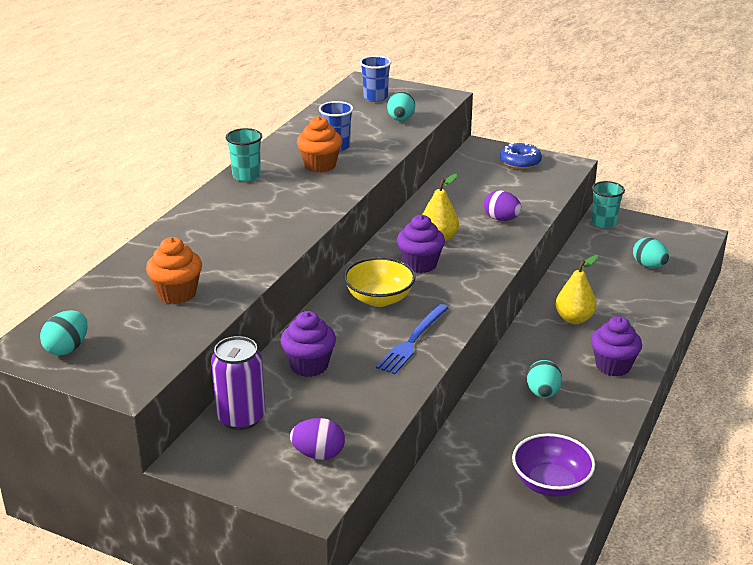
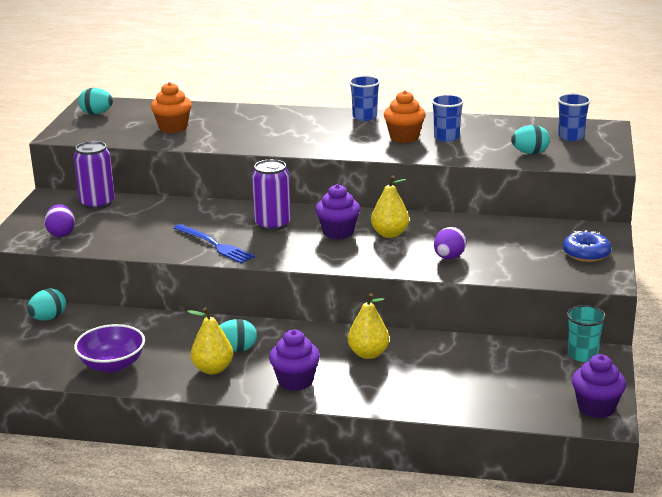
camera: 75 degrees right, 5 degrees down
turquoise cup [226,128,262,182] -> blue cup [349,75,380,121]
purple cupcake [281,311,336,377] -> purple cupcake moved to [572,354,626,418]
yellow bowl [344,257,416,307] -> purple can [252,159,291,231]
blue fork [376,304,448,374] -> blue fork turned 150 degrees counterclockwise [174,224,255,264]
turquoise egg [633,237,669,268] -> turquoise egg moved to [27,288,66,321]
none -> yellow pear [187,307,233,374]

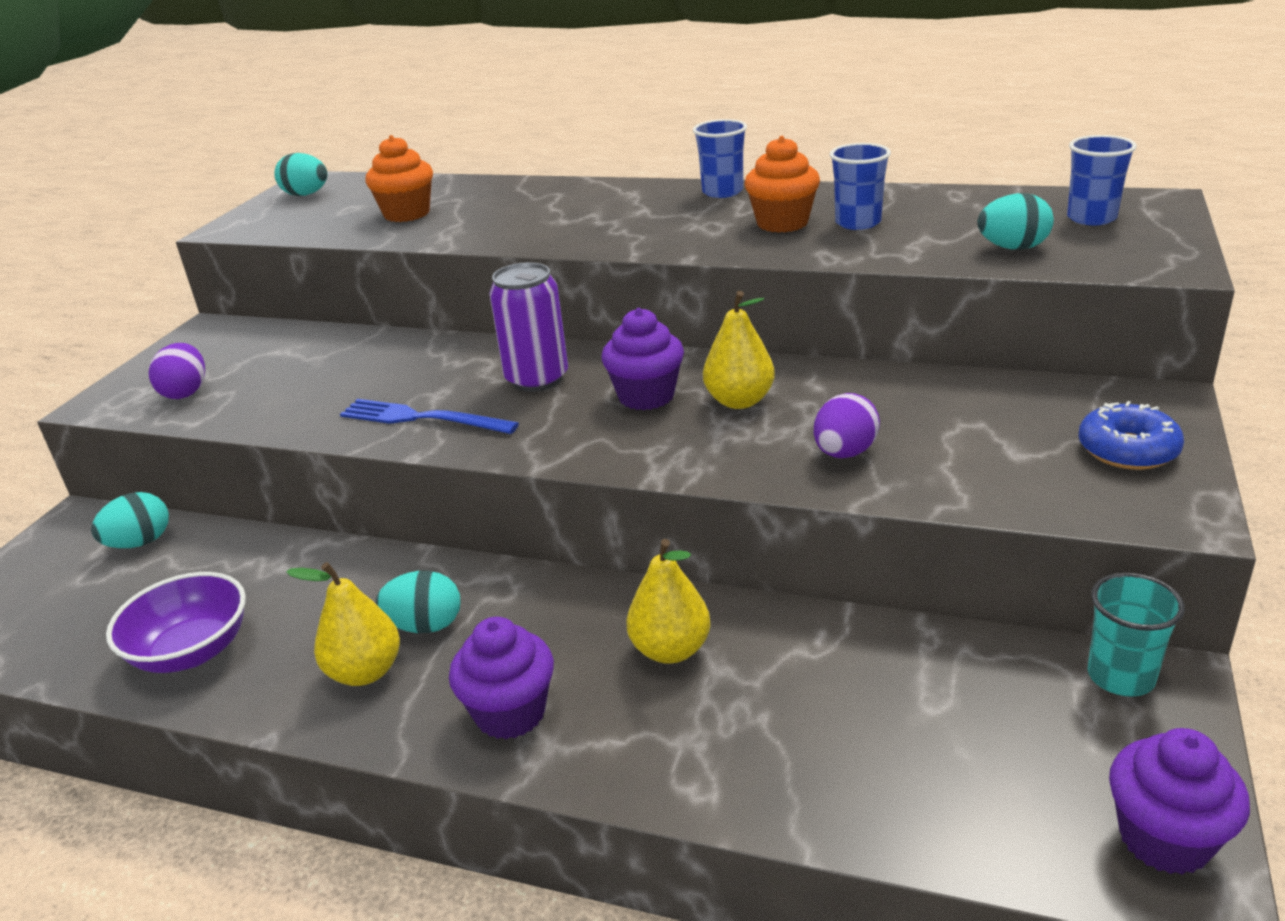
camera: 10 degrees right, 5 degrees up
purple can [73,141,115,210] -> none
blue fork [174,224,255,264] -> blue fork turned 150 degrees clockwise [340,399,519,434]

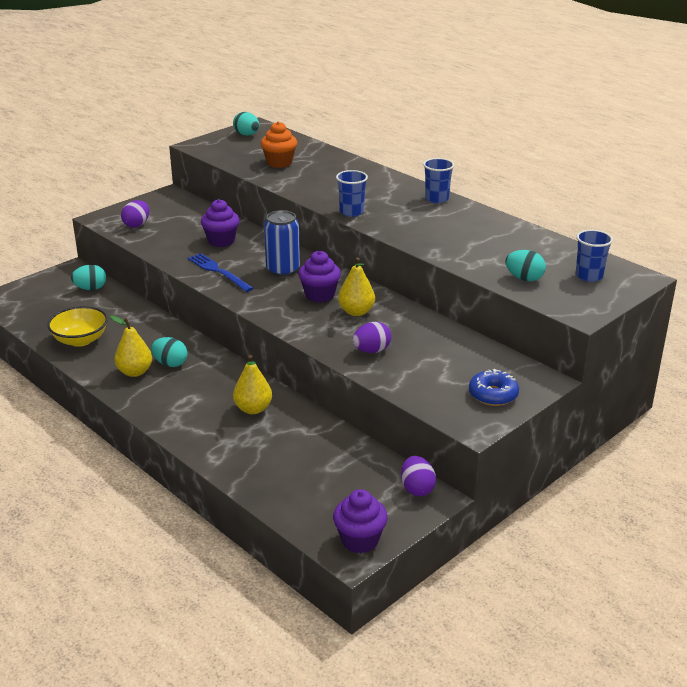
camera: 25 degrees right, 0 degrees up
purple bowl [106,572,246,673] -> yellow bowl [47,306,108,347]
purple cupcake [449,617,554,739] -> purple cupcake moved to [201,199,240,247]
purple can [489,262,568,392] -> blue can [264,210,300,277]
orange cupcake [745,136,820,233] -> none
blue cup [830,143,891,230] -> blue cup moved to [336,170,368,217]
turquoise cup [1088,573,1185,697] -> purple egg [401,456,436,496]

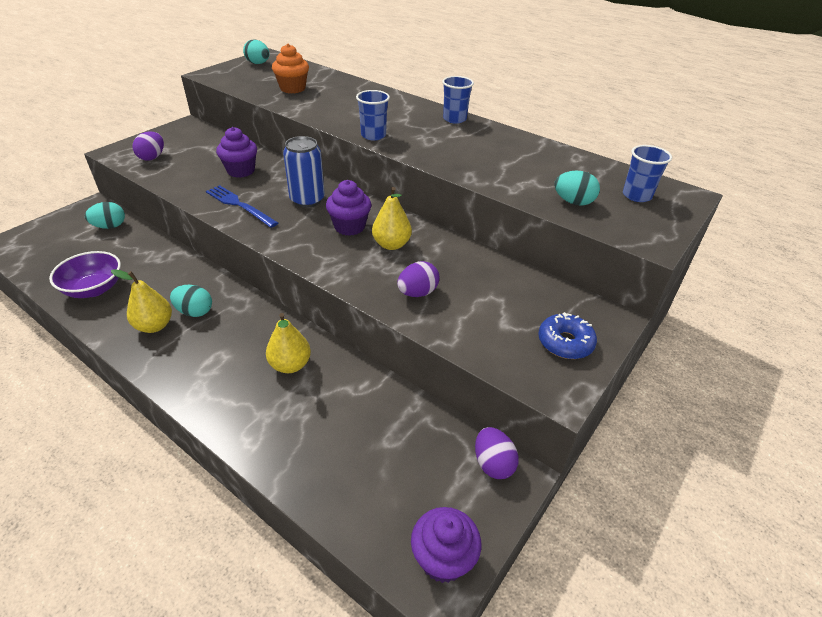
camera: 10 degrees left, 10 degrees up
yellow bowl [47,306,108,347] -> purple bowl [49,251,121,298]

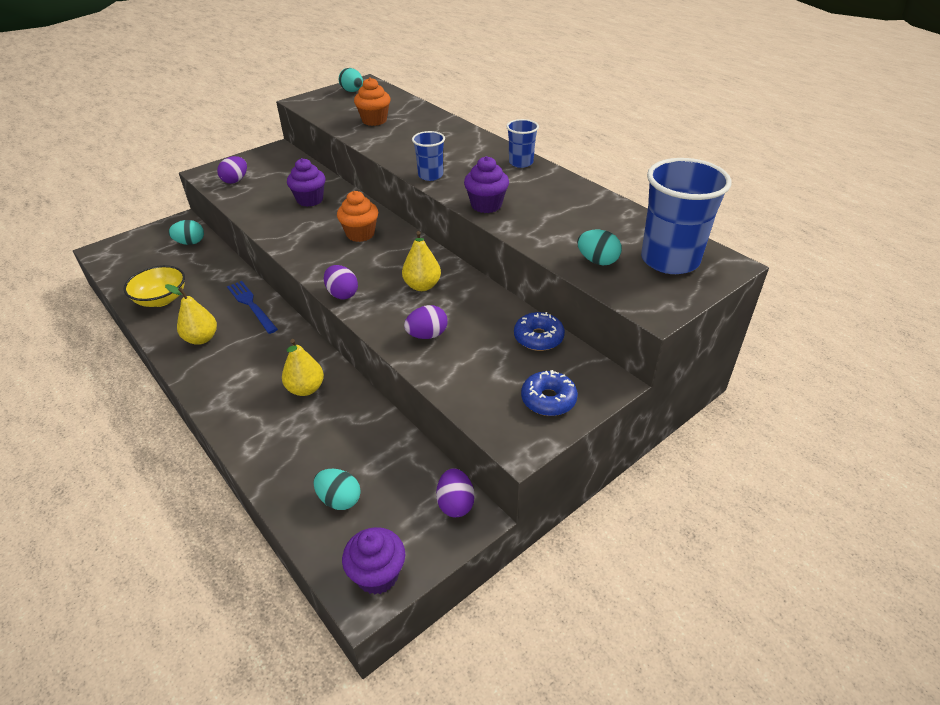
camera: 15 degrees right, 0 degrees up
purple bowl [49,251,121,298] -> yellow bowl [123,265,185,307]
turquoise egg [170,285,212,317] -> turquoise egg moved to [313,469,361,510]
blue fork [206,185,278,228] -> blue fork moved to [227,281,278,334]
blue can [283,136,325,208] -> orange cupcake [337,191,378,242]
purple cupcake [326,180,372,236] -> purple cupcake moved to [464,156,509,213]
blue cup [623,145,672,202] -> blue cup [641,158,732,274], size x1.92
none -> purple egg [324,265,358,299]
none -> blue donut [514,312,565,351]

